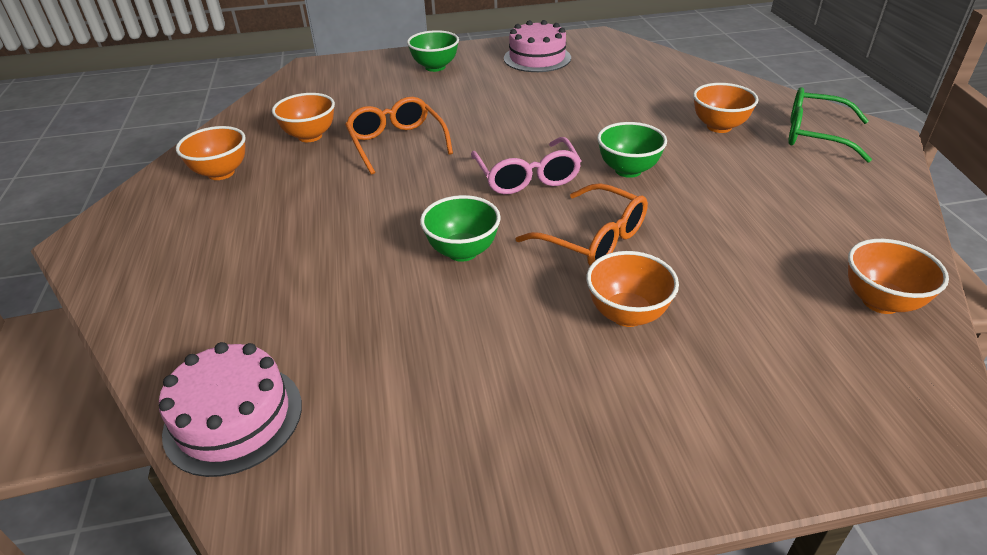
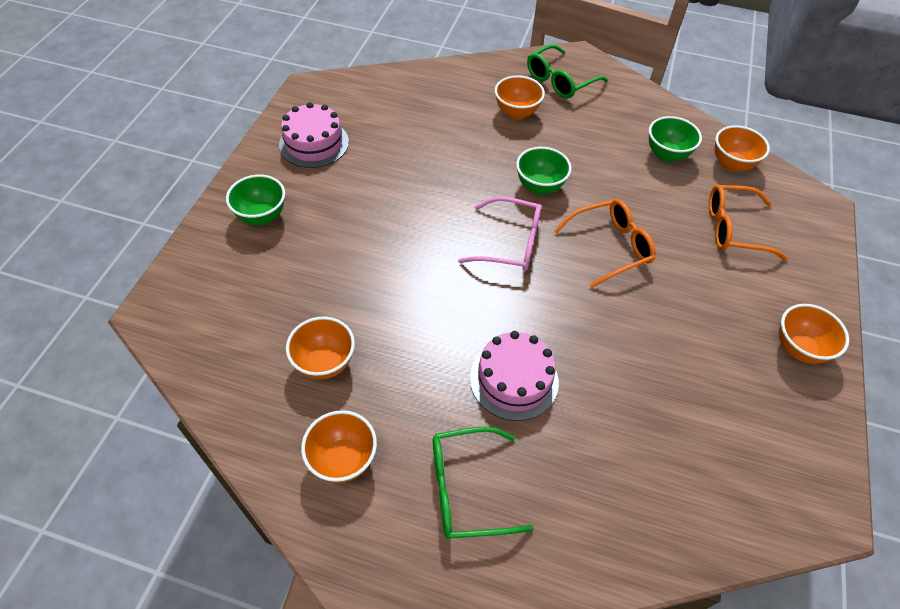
camera: 65 degrees left, 15 degrees up
pink cake [159,342,302,477] -> pink cake moved to [470,331,559,421]
orange glasses [345,97,453,175] -> orange glasses moved to [709,184,787,260]
green bowl [420,195,501,262] -> green bowl moved to [649,116,702,162]
orange bowl [586,251,679,327] -> orange bowl moved to [779,304,849,364]
none -> green glasses [433,427,534,539]

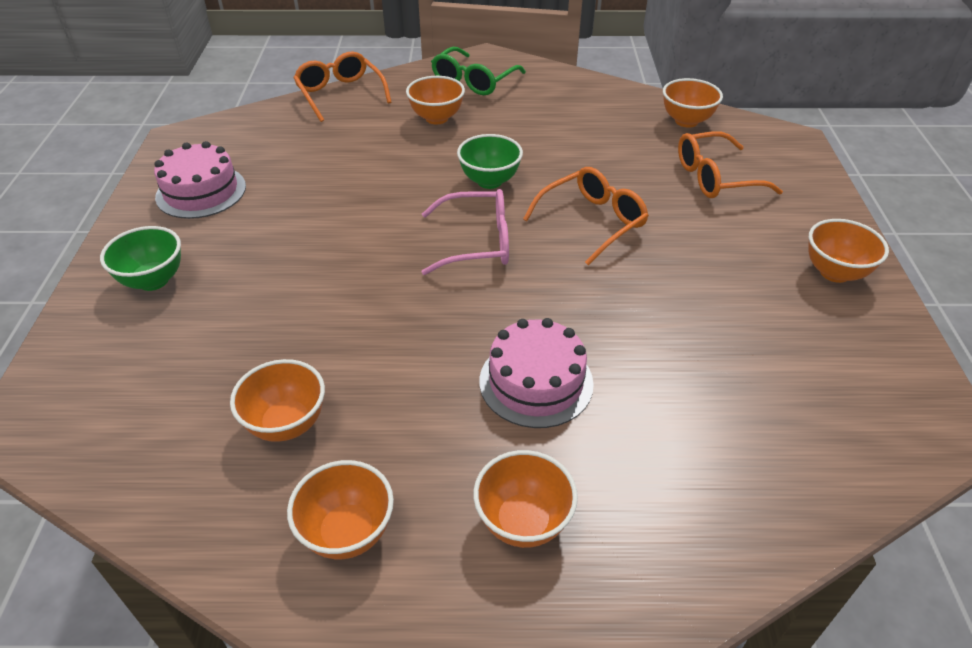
camera: 15 degrees left, 10 degrees down
green glasses [433,427,534,539] -> orange bowl [473,450,578,548]
green bowl [649,116,702,162] -> none
none -> orange glasses [293,51,392,122]

